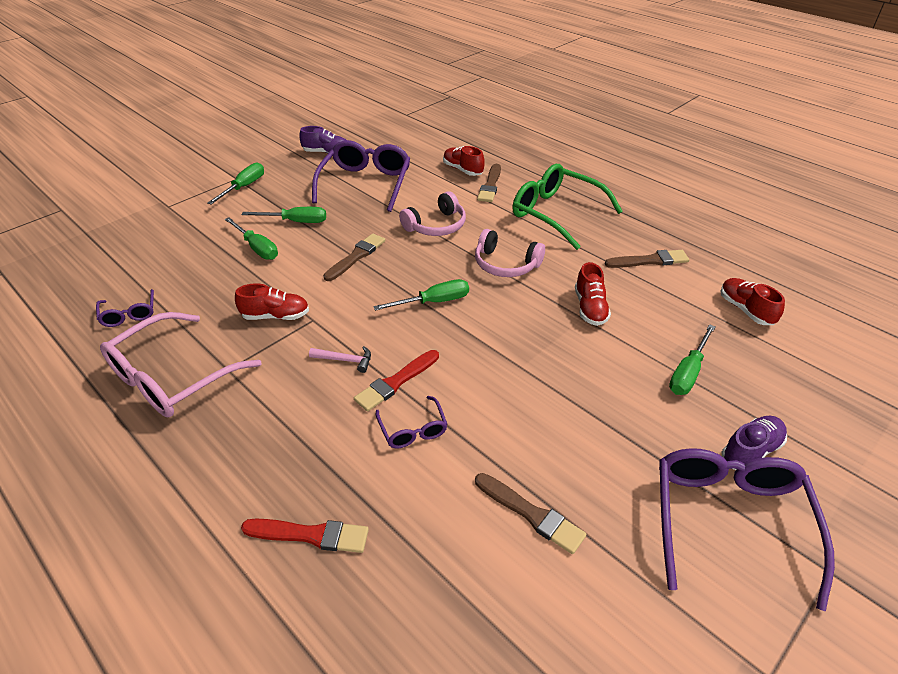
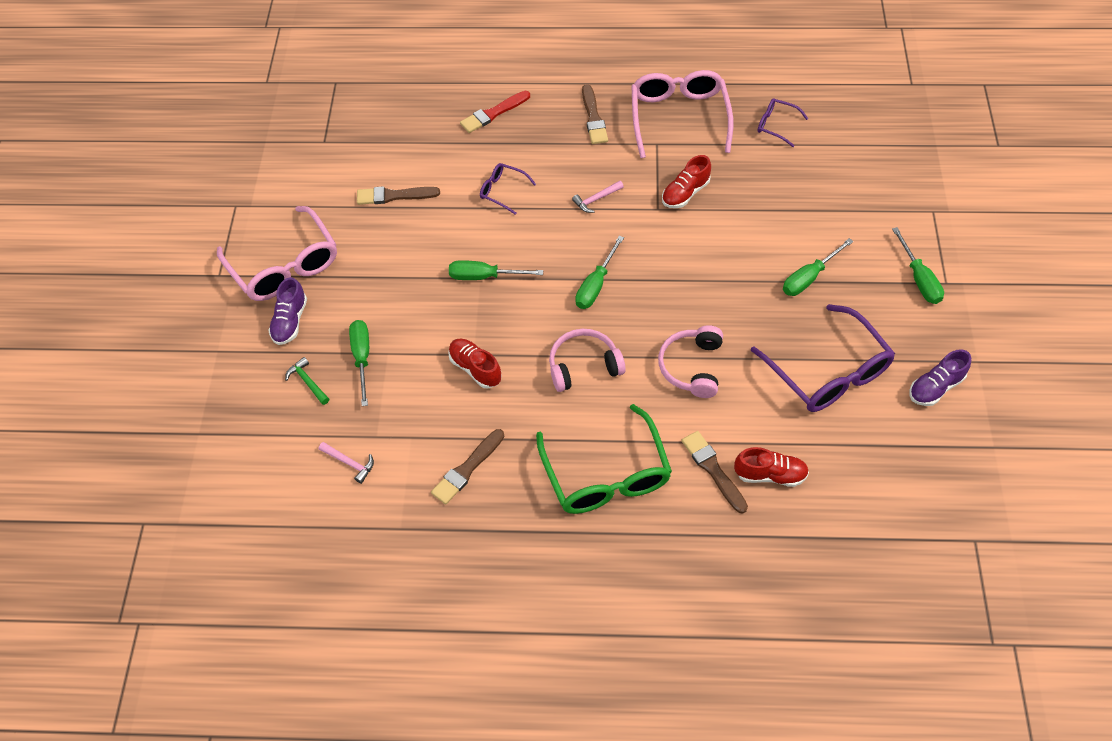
camera: 140 degrees right, 15 degrees up
green screwdriver [225,217,278,260] -> green screwdriver moved to [449,260,543,280]
brown brush [323,234,385,281] -> brown brush moved to [582,84,608,144]
red brush [354,350,439,412] -> none
green glasses [513,164,623,250] -> green glasses turned 75 degrees clockwise [536,404,672,514]
purple glasses [659,448,835,611] -> pink glasses [217,206,337,301]
red shoe [720,278,785,325] -> pink hammer [319,442,374,484]
none -> green hammer [285,357,329,405]

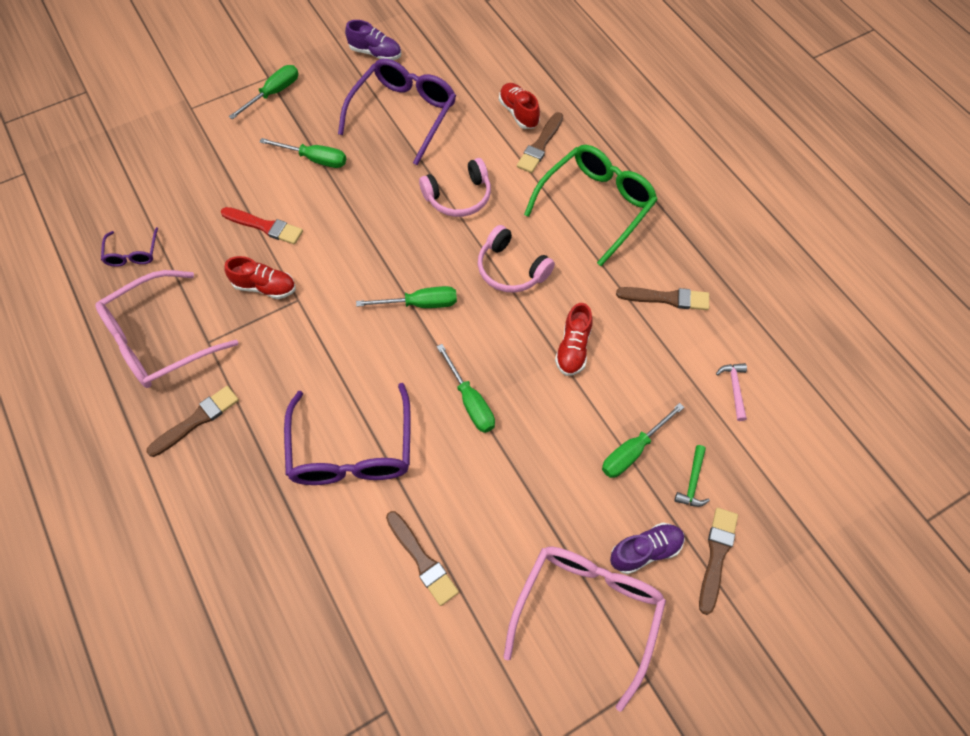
camera: 125 degrees left, 5 degrees up
red brush [460,91,530,133] -> red brush moved to [221,207,303,244]
purple glasses [480,163,536,215] -> purple glasses [284,383,411,485], size x2.09
pink hammer [572,181,624,213] -> none
none -> brown brush [699,508,738,615]

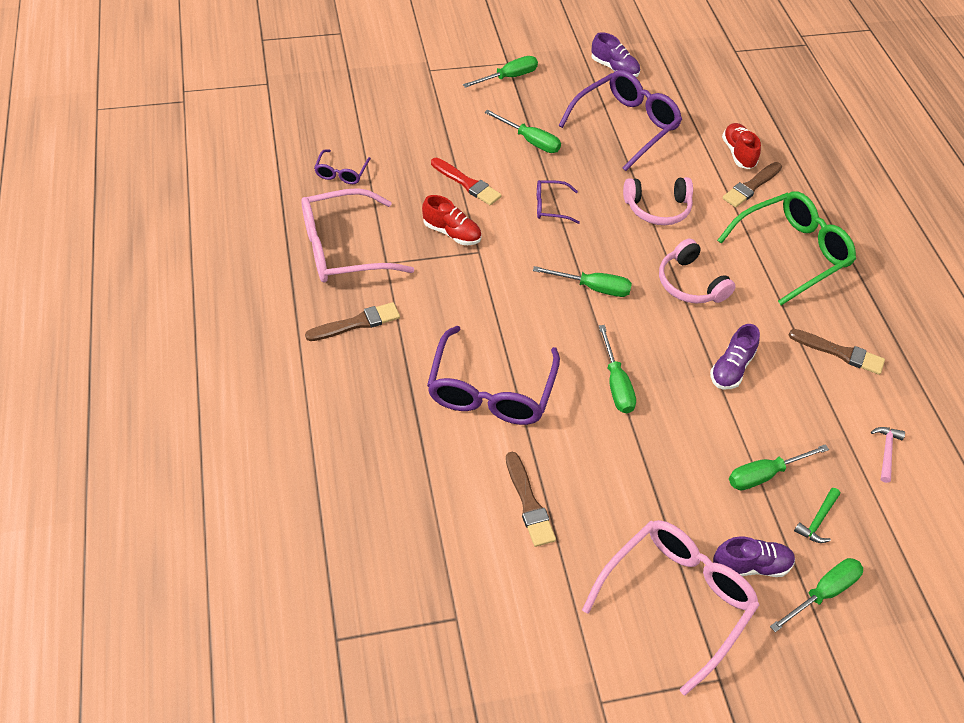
camera: 15 degrees right, 10 degrees down
red shoe [555,303,593,376] -> purple shoe [710,324,760,389]
brown brush [699,508,738,615] -> green screwdriver [770,558,863,632]
none -> purple glasses [537,180,580,224]

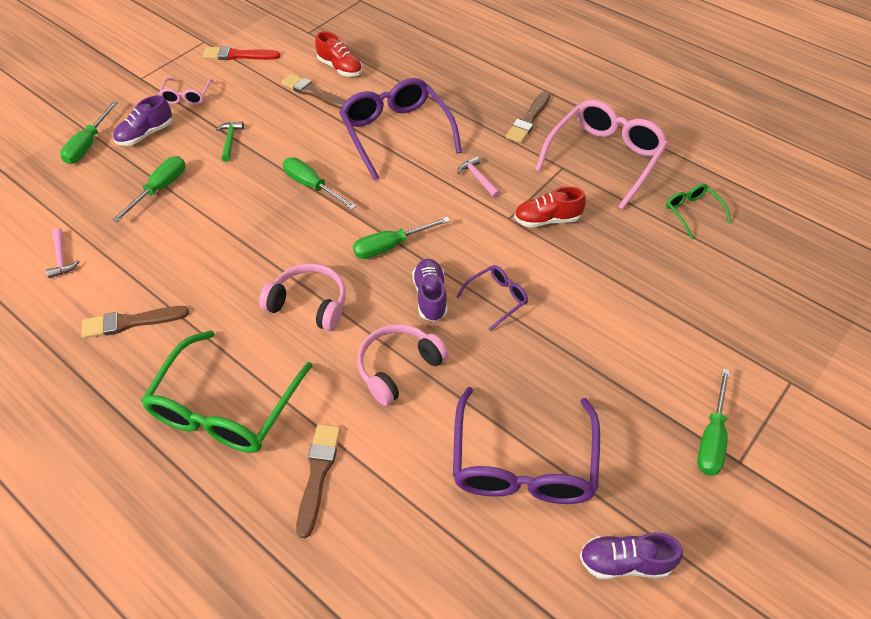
camera: 145 degrees right, 0 degrees up
purple glasses [314,149,371,184] -> green glasses [666,184,731,239]
red brush [431,158,502,205] -> red brush moved to [203,46,281,60]
green screwdriver [484,109,561,153] -> none
pink glasses [582,520,759,696] -> pink glasses [159,78,213,105], size x0.48
purple shoe [710,324,760,389] -> purple shoe moved to [412,259,447,322]
red shoe [722,123,761,169] -> red shoe moved to [315,31,362,77]
green hammer [794,488,840,543] -> green hammer moved to [216,122,244,162]
none -> pink hammer [458,156,500,198]

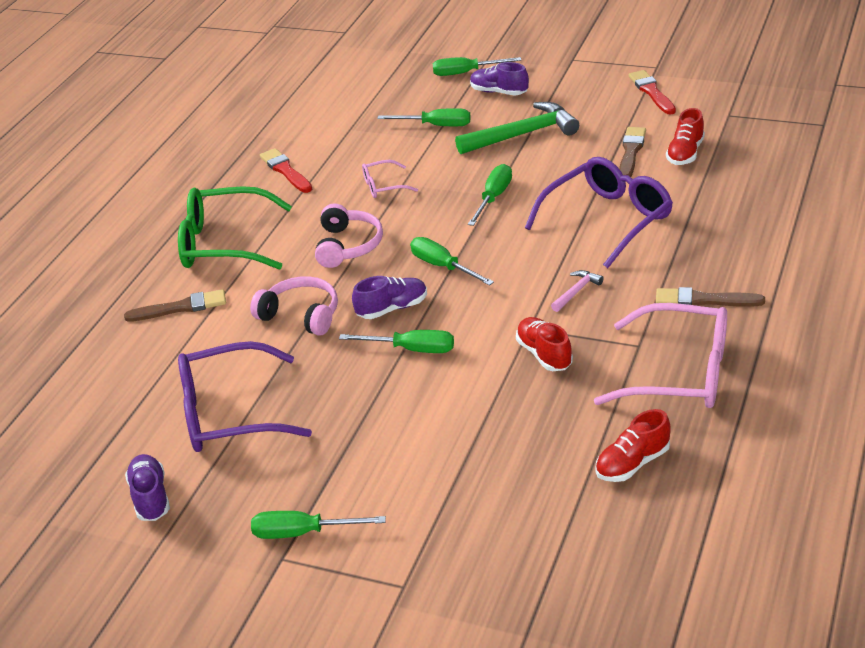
camera: 75 degrees right, 15 degrees down
pink hammer [46,228,80,278] -> none
brown brush [82,306,189,338] -> red brush [260,148,312,193]
pink glasses [159,78,213,105] -> pink glasses moved to [362,160,418,198]
green hammer [216,122,244,162] -> green hammer [455,102,579,154], size x2.17
purple glasses [456,265,528,331] -> green screwdriver [339,330,454,353]
green glasses [666,184,731,239] -> red shoe [595,409,671,482]

